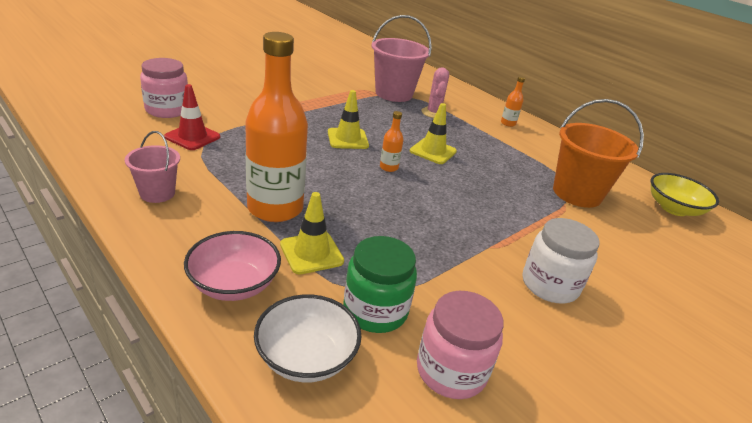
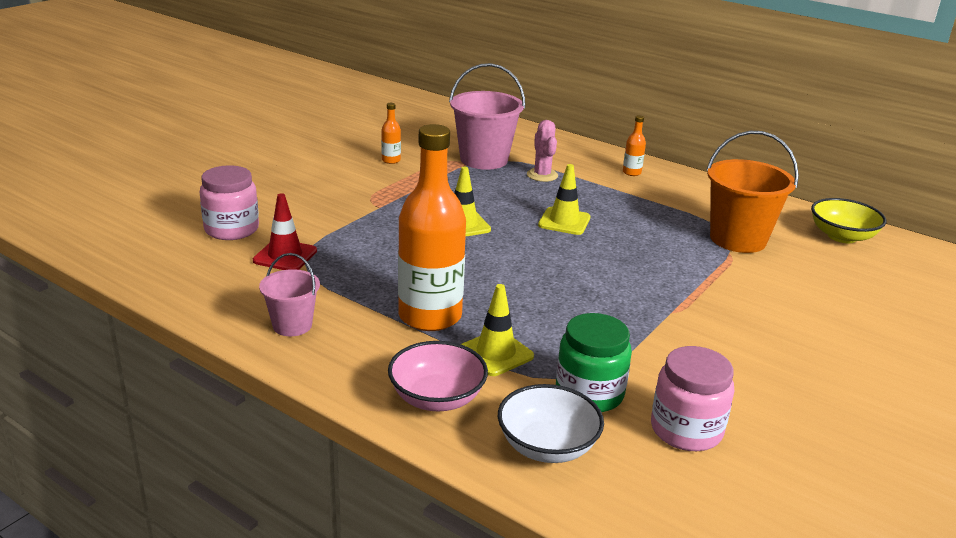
camera: 10 degrees left, 5 degrees down
orange bottle [380,111,403,172] -> orange bottle moved to [381,103,401,164]
white jar [523,218,600,303] -> none

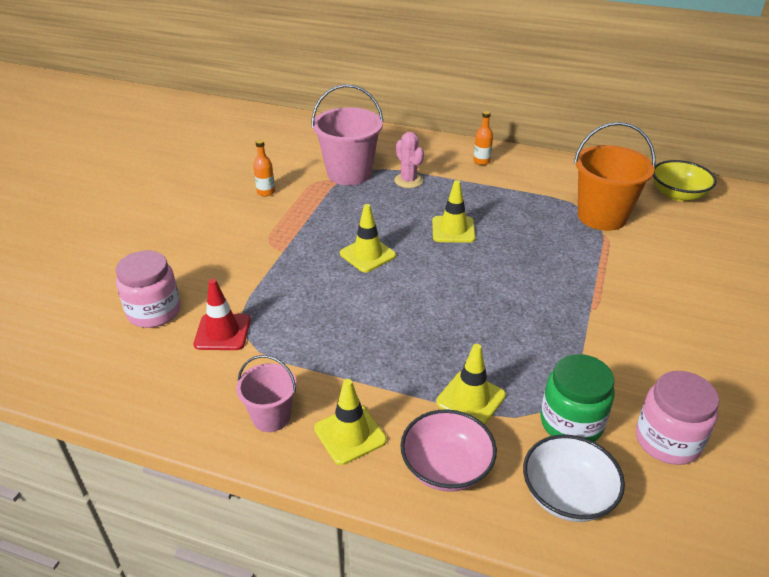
camera: 15 degrees left, 10 degrees up
orange bottle [398,124,466,331] -> none
none -> yellow traffic cone [314,379,387,465]

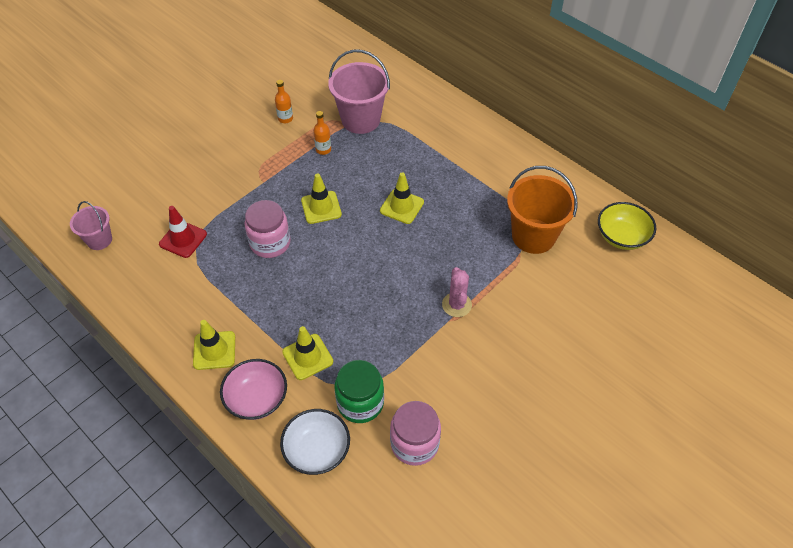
camera: 25 degrees right, 15 degrees up
pink jar [116,251,181,328] -> pink jar moved to [244,200,291,258]
pink bucket [236,355,297,432] -> pink bucket moved to [70,201,112,250]
pink cactus [394,131,424,188] -> pink cactus moved to [442,267,472,317]
orange bottle [473,111,493,165] -> orange bottle moved to [313,111,331,155]

